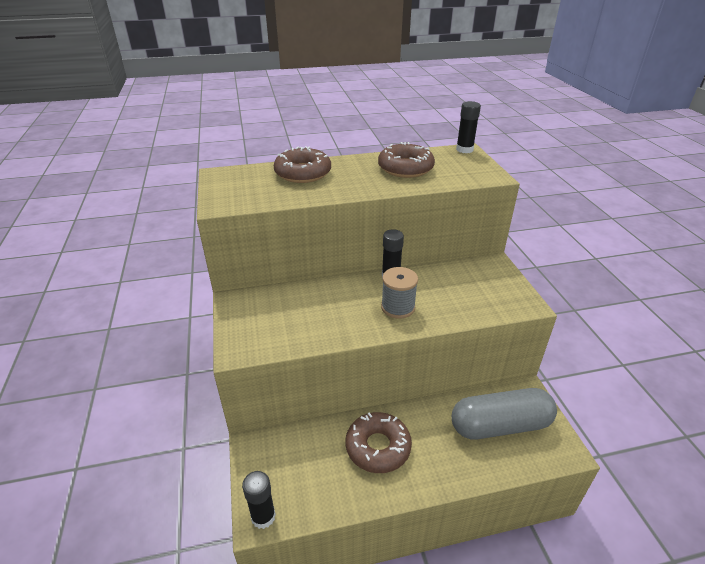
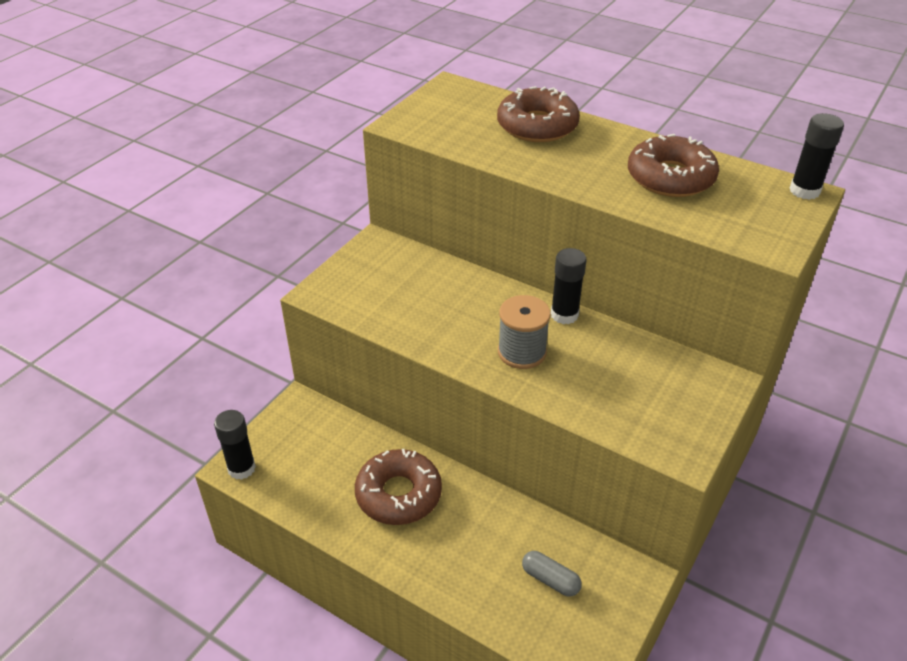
camera: 45 degrees right, 5 degrees up
grey capsule [451,388,557,440] -> grey capsule [522,551,582,597], size x0.41

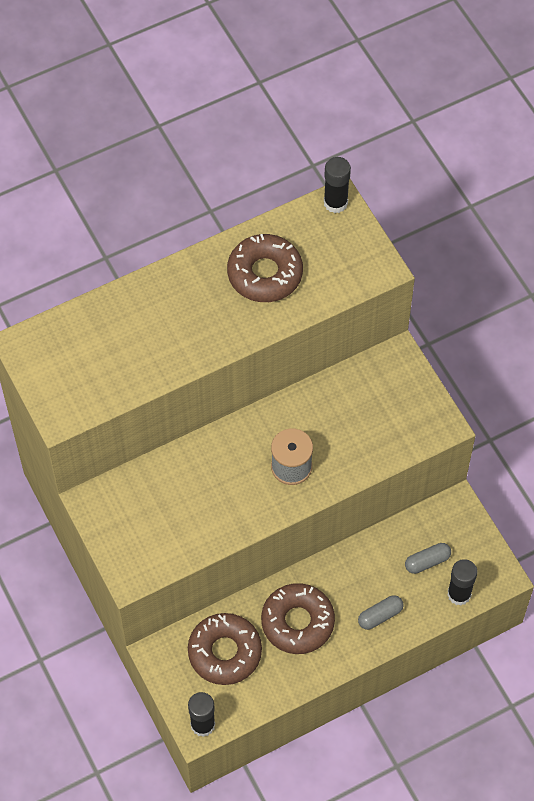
camera: 60 degrees left, 20 degrees up
brown donut [497,86,580,142] -> brown donut moved to [188,613,262,685]
black glue stick [551,248,586,324] -> black glue stick moved to [447,559,477,606]
none -> grey capsule [358,595,404,630]

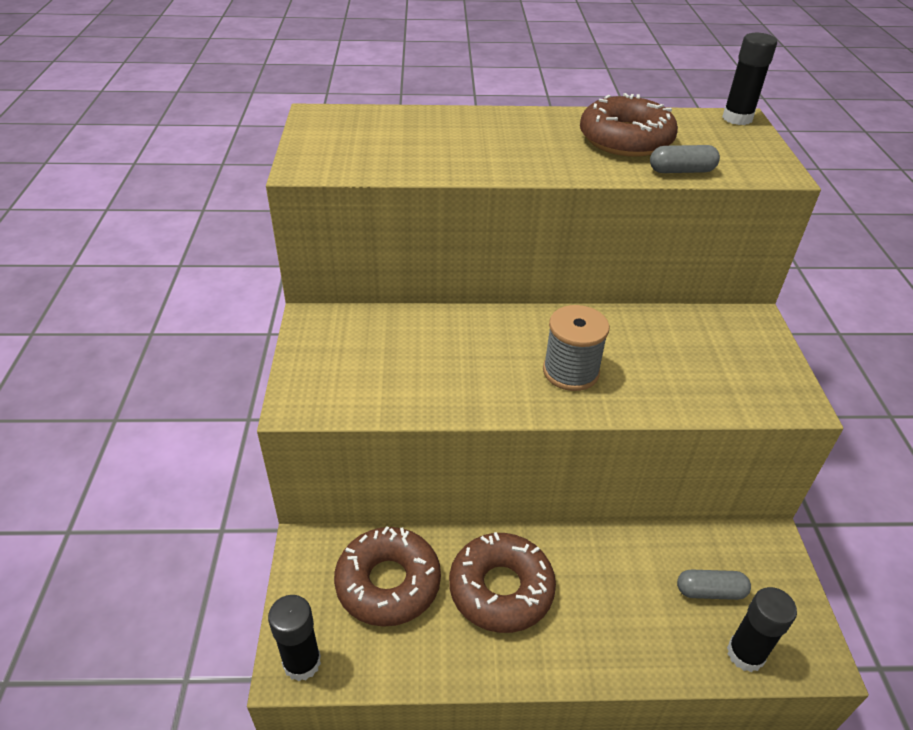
camera: 25 degrees right, 20 degrees down
grey capsule [358,595,404,630] -> grey capsule moved to [650,145,720,173]

